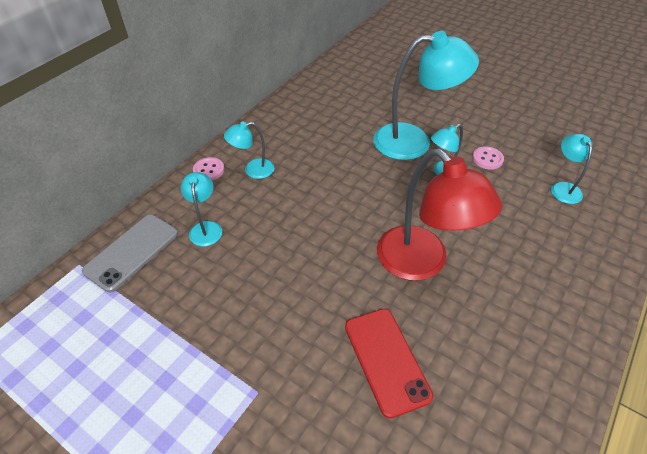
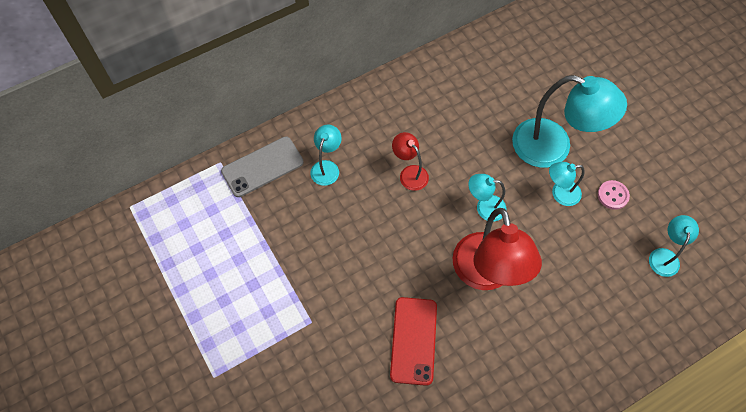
camera: 25 degrees right, 15 degrees up
pink button [193,157,224,180] -> none
turquoise lamp [224,122,274,179] -> turquoise lamp moved to [468,174,507,222]
none -> red lamp [392,132,429,191]

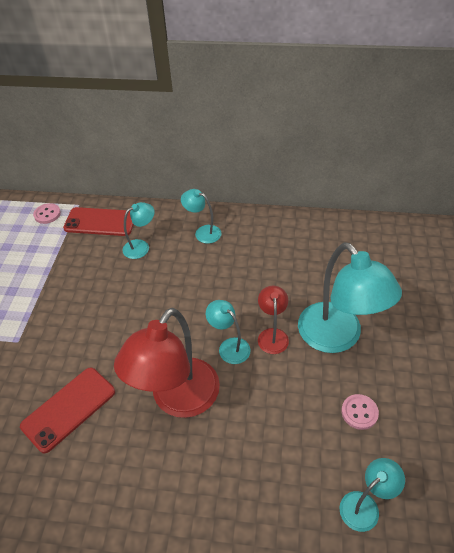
camera: 40 degrees right, 15 degrees down
grey phone [221,137,304,197] -> red phone [63,207,134,236]
red lamp [392,132,429,191] -> red lamp moved to [258,285,289,354]
turquoise lamp [549,162,585,206] -> turquoise lamp moved to [181,189,222,244]
none -> pink button [33,203,61,224]

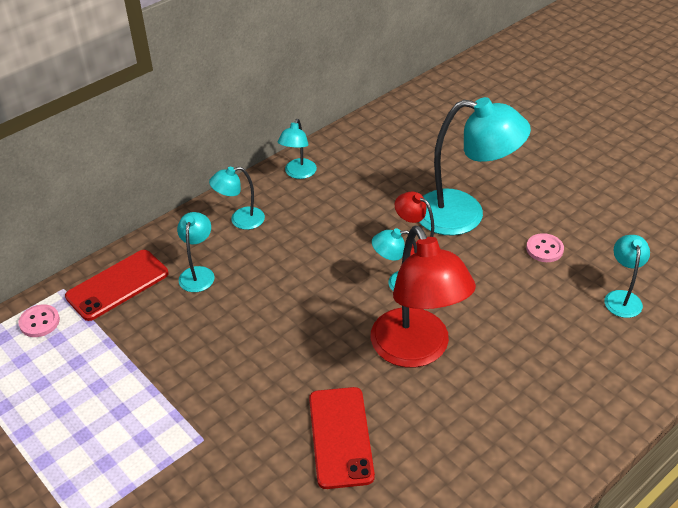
camera: 50 degrees left, 5 degrees down
none -> turquoise lamp [278,119,317,179]

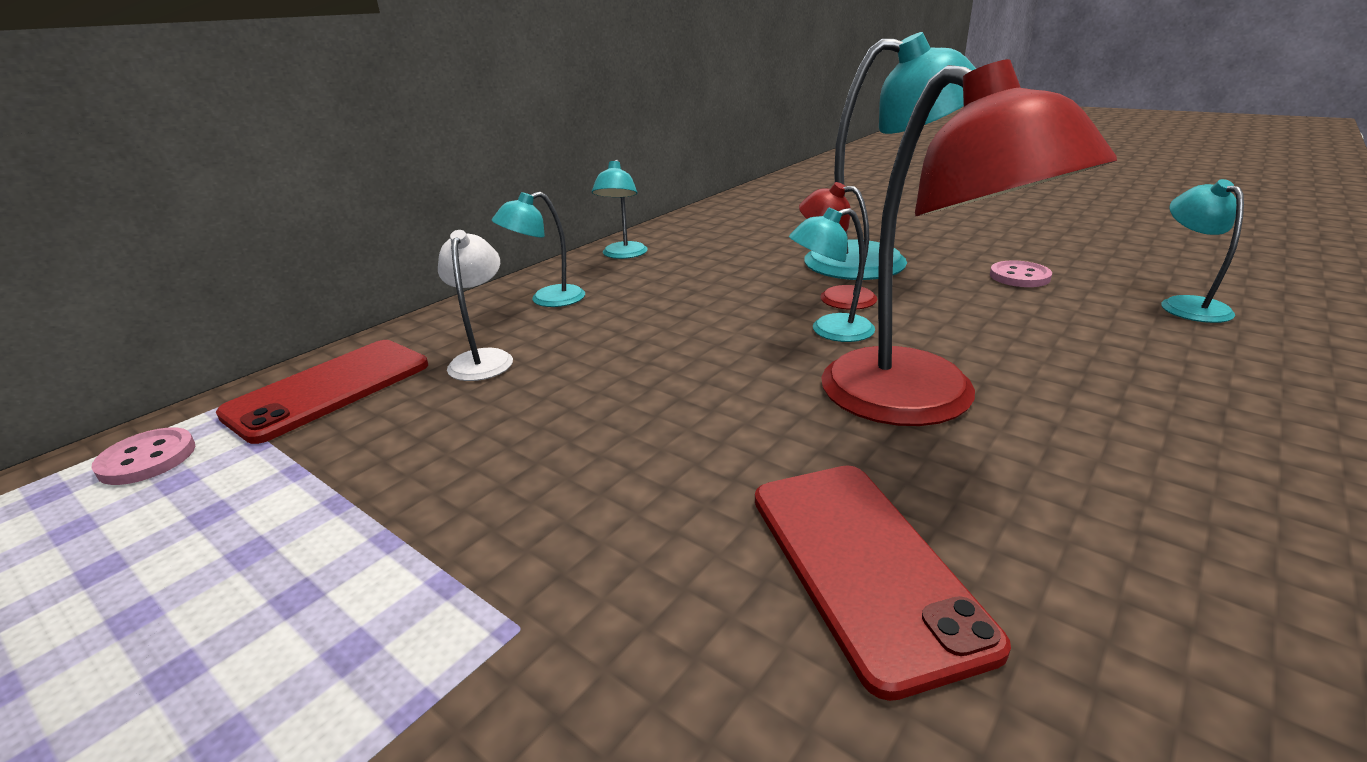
camera: 10 degrees left, 15 degrees down
turquoise lamp [177,212,214,292] -> white lamp [438,230,513,381]

